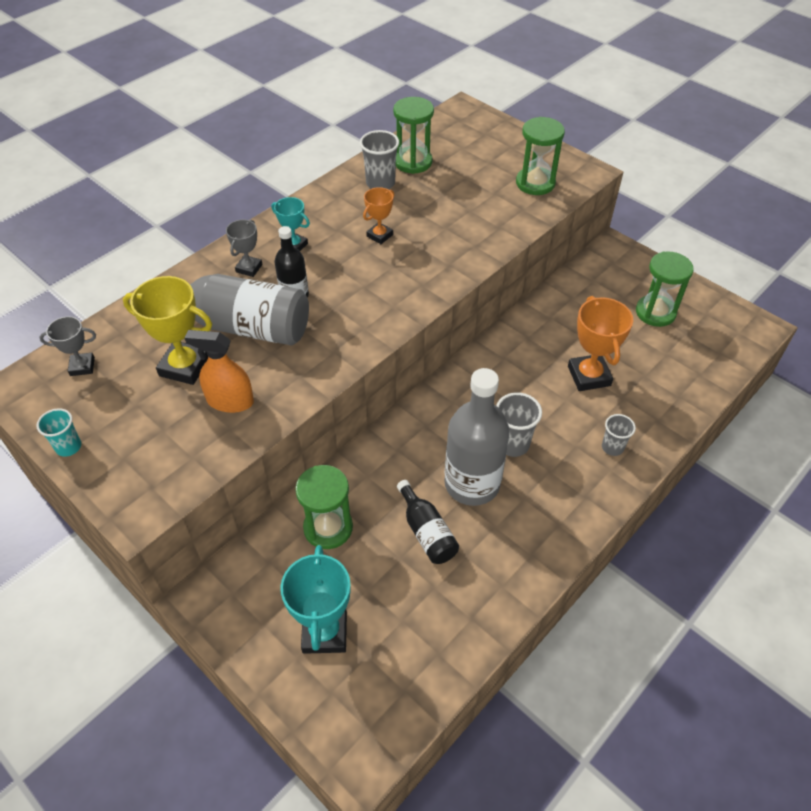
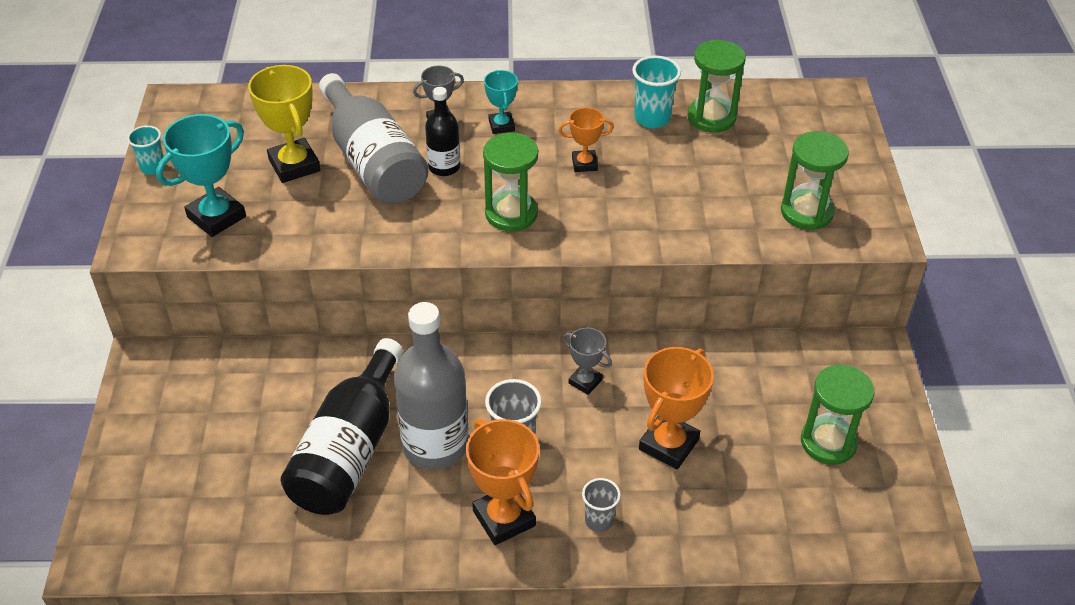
camera: 45 degrees right, 5 degrees down
grey trophy [39,316,96,376] -> grey trophy moved to [563,327,612,395]
orange spray bottle [185,330,254,413] -> none
turquoise trophy [280,545,351,654] -> turquoise trophy moved to [156,114,246,237]
green hourglass [295,465,353,549] -> green hourglass moved to [483,133,538,231]
grey cup [360,130,399,189] -> turquoise cup [632,56,681,128]
black bottle [397,480,459,564] -> black bottle [280,338,403,515], size x1.86
none -> orange trophy [466,419,539,545]

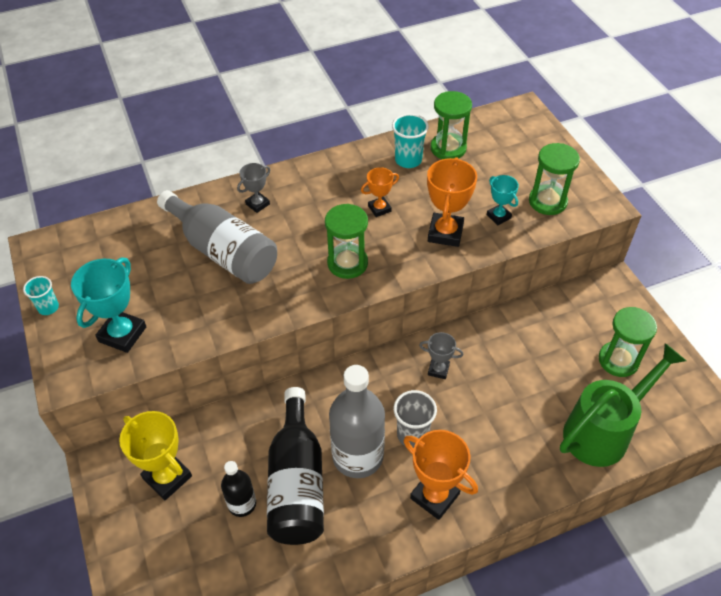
camera: 20 degrees left, 5 degrees up
yellow trophy [248,65,320,183] -> yellow trophy moved to [119,411,192,500]
black bottle [425,87,460,176] -> black bottle moved to [221,461,256,517]
turquoise trophy [484,70,518,134] -> turquoise trophy moved to [487,175,519,225]
grey cup [582,478,621,532] -> none
orange trophy [639,347,714,469] -> orange trophy moved to [427,157,477,247]
none -> green watering can [560,343,686,467]

